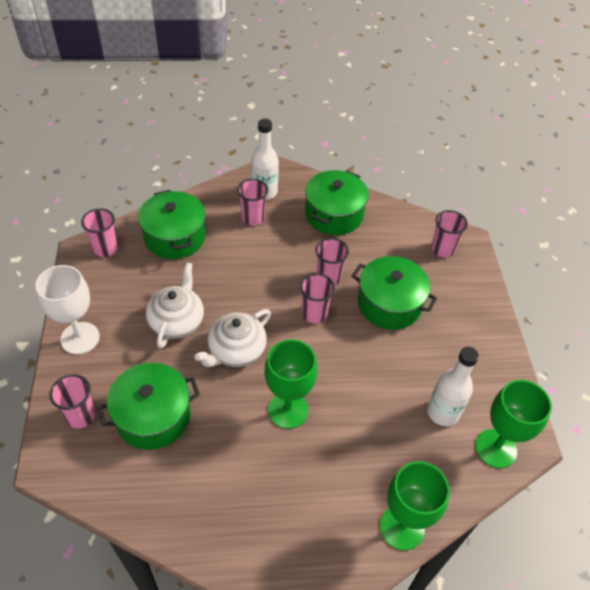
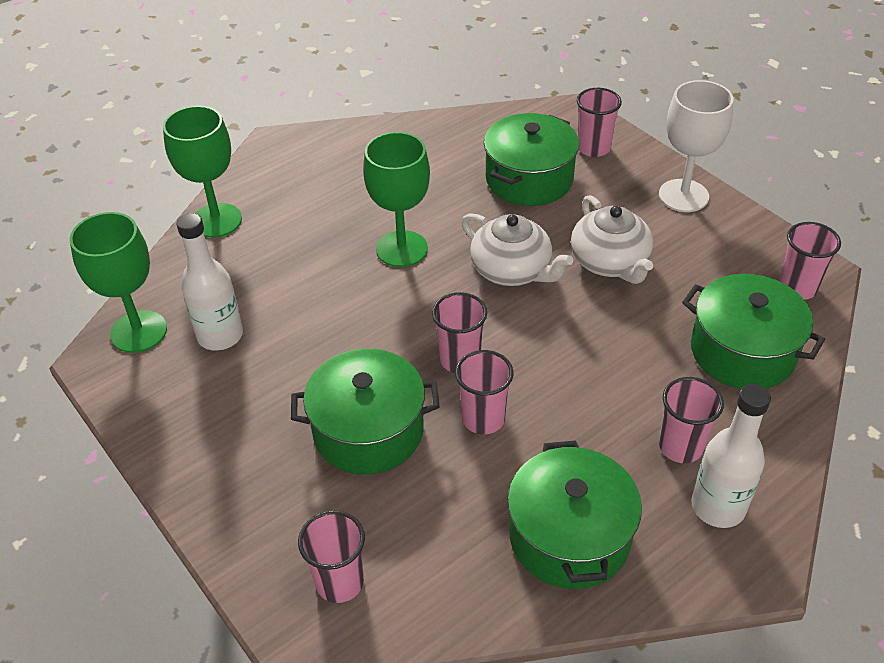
camera: 150 degrees right, 5 degrees down
white teapot [195,309,271,367] -> white teapot turned 120 degrees clockwise [462,213,573,286]

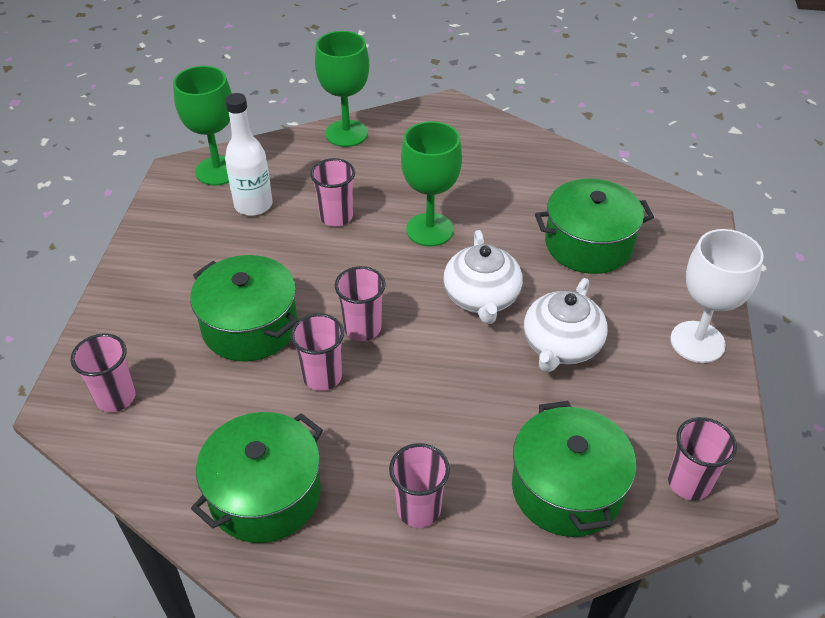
camera: 45 degrees right, 0 degrees up
pink cup [577,88,622,157] -> pink cup moved to [310,158,355,227]
white bottle [691,384,771,528] -> none

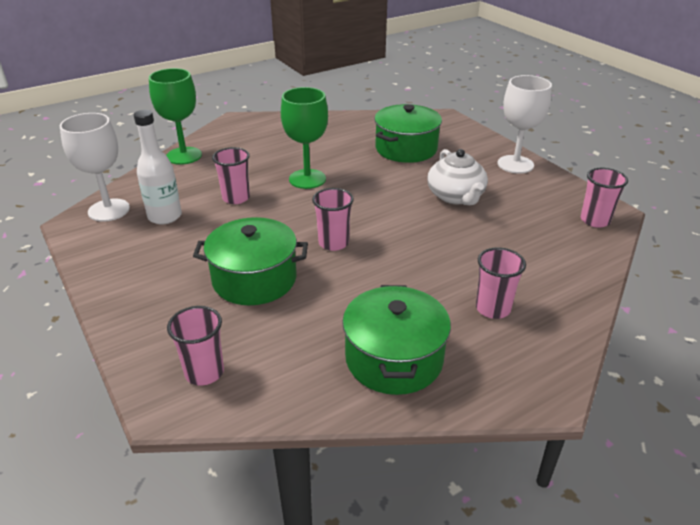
camera: 40 degrees left, 10 degrees down
green goblet [173,66,232,185] -> white goblet [60,113,130,222]
pink cup [291,313,344,391] -> none
white teapot [443,230,523,324] -> none
green pot [512,401,636,537] -> none

